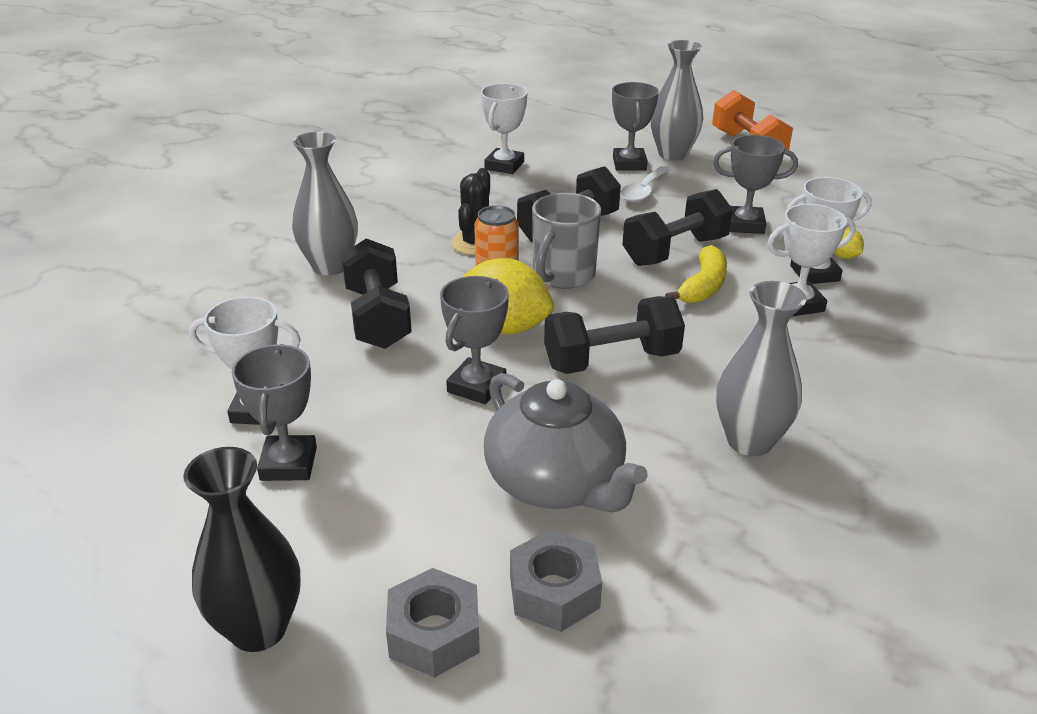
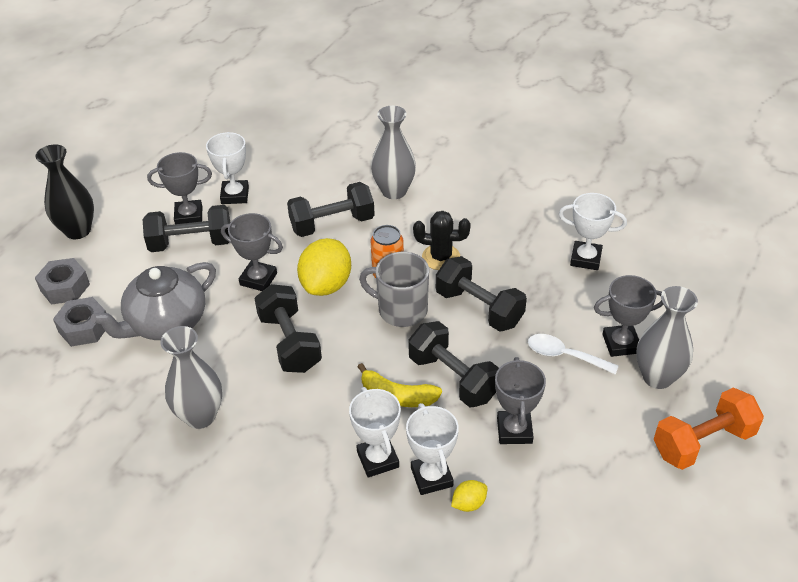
camera: 85 degrees right, 10 degrees up
none -> black dumbbell [142,205,230,252]

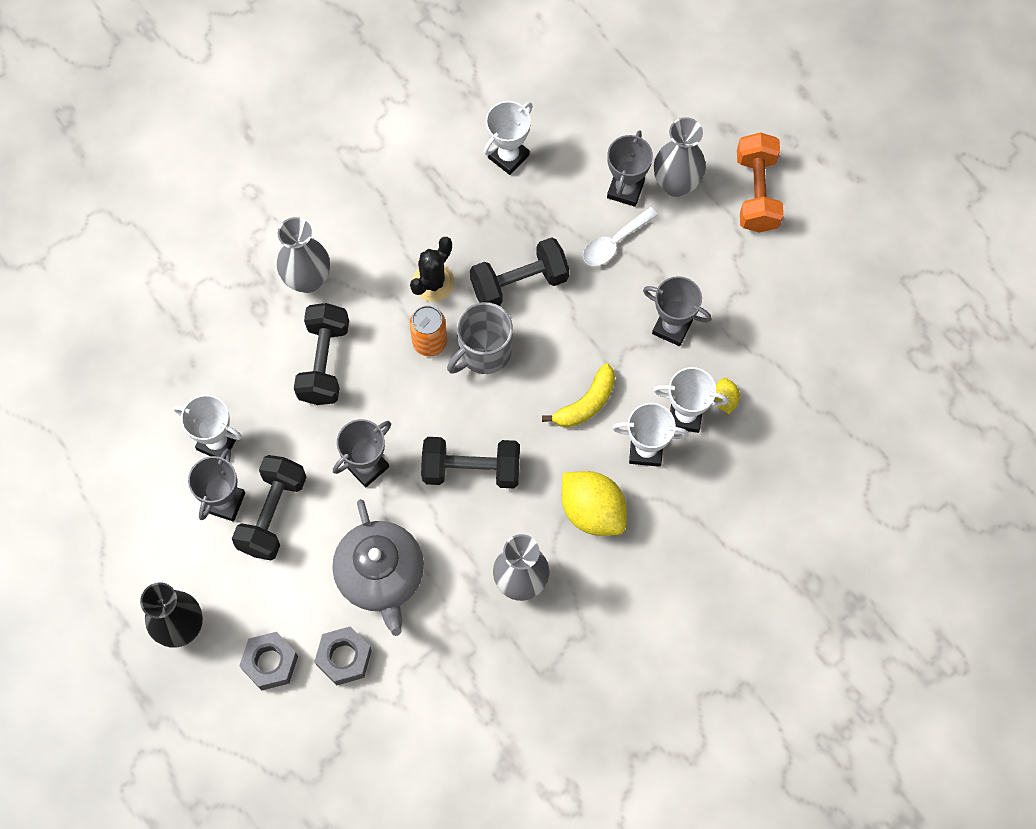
camera: 65 degrees left, 25 degrees up
yellow lemon [297,238,351,296] -> yellow lemon moved to [562,471,627,536]
black dumbbell [408,321,499,408] -> none

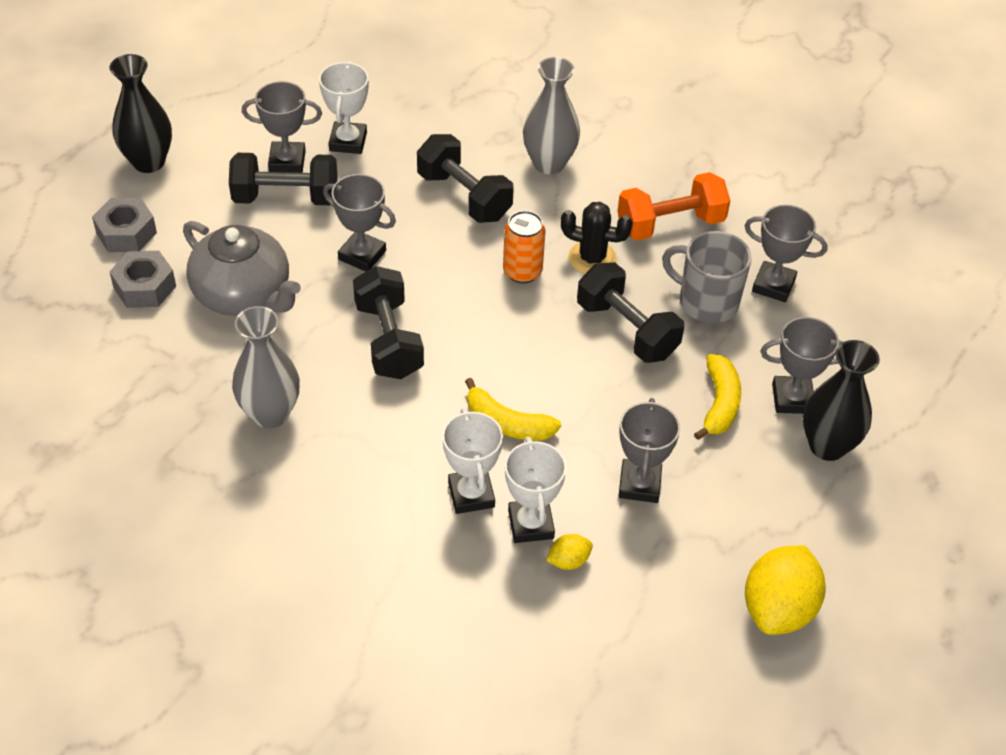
camera: 70 degrees right, 20 degrees down
black dumbbell [294,303,349,405] -> black dumbbell turned 60 degrees clockwise [417,134,514,223]
grey teapot [332,499,424,636] -> grey teapot turned 105 degrees counterclockwise [183,221,301,316]
grey mug [447,302,513,374] -> grey mug moved to [662,231,752,323]
white trophy [484,101,533,175] -> grey trophy [745,205,828,302]
yellow lemon [562,471,627,536] -> yellow lemon moved to [745,545,825,635]
white spoon [583,207,658,266] -> yellow banana [694,354,741,440]
grey vase [654,117,706,197] -> black vase [803,340,880,461]
orange dumbbell [737,133,784,233] -> orange dumbbell moved to [617,172,730,241]

